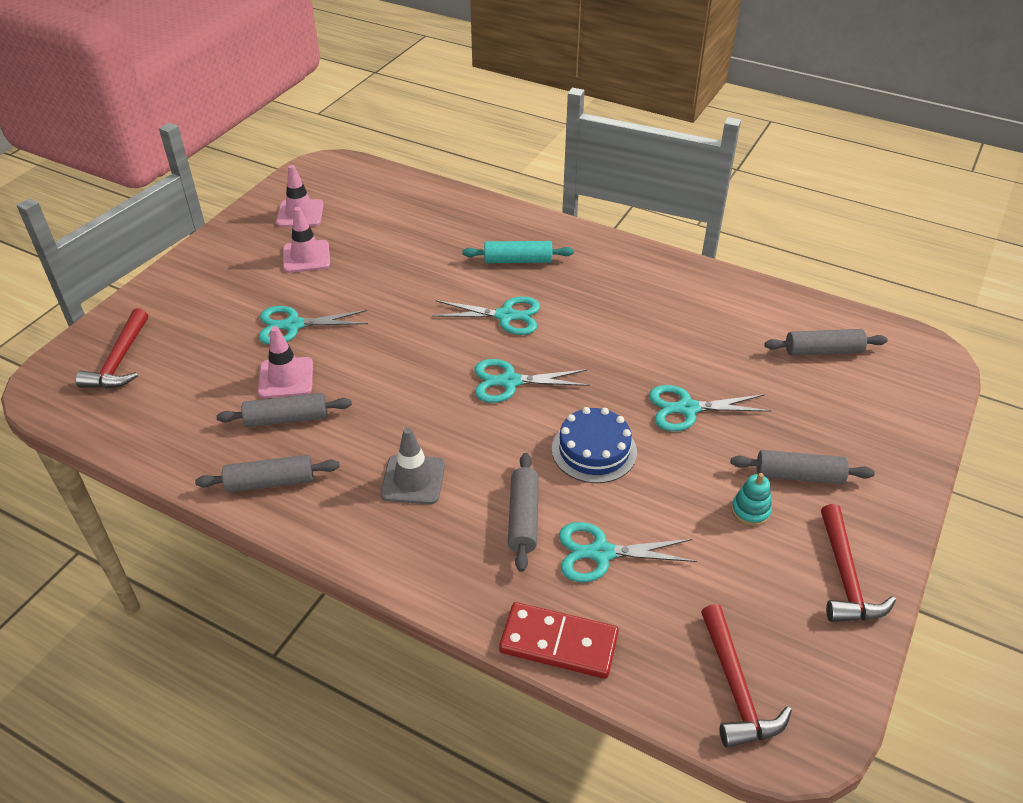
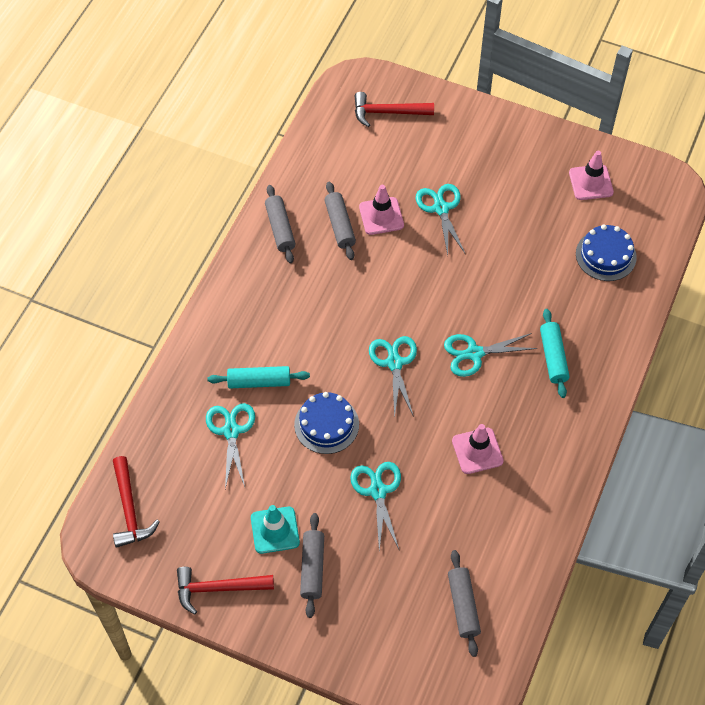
camera: 85 degrees right, 15 degrees up
pink traffic cone [283,207,330,273] -> pink traffic cone moved to [452,424,504,474]
grey traffic cone [380,427,445,504] -> none
turquoise scissors [432,297,540,335] -> turquoise scissors turned 75 degrees clockwise [444,333,538,377]
red domino [499,602,619,679] -> none
grey rolling pin [508,453,539,572] -> turquoise rolling pin [207,366,310,388]
red hammer [701,604,792,748] -> red hammer turned 90 degrees counterclockwise [113,456,160,548]
turquoise stacking toy [731,473,772,526] -> turquoise traffic cone [251,505,300,554]
none -> blue cake [576,224,637,281]

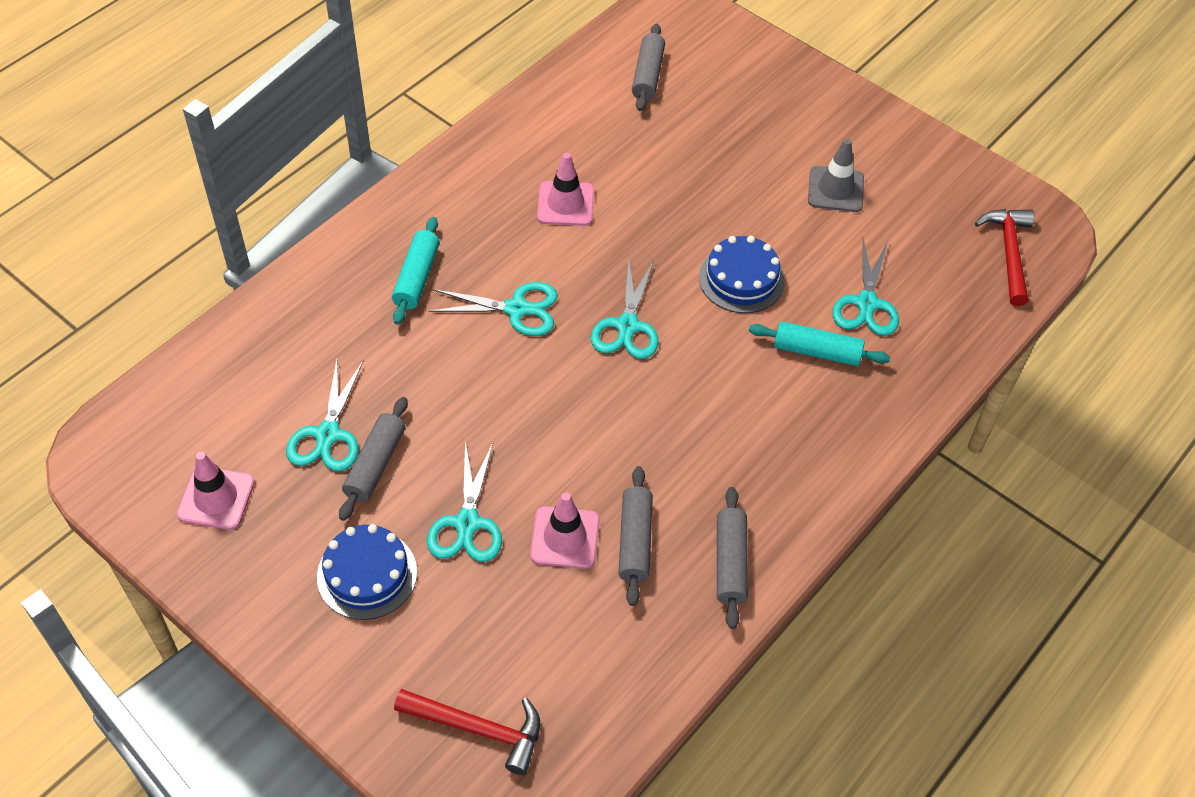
camera: 165 degrees left, 5 degrees down
red hammer [177,567,274,615] -> none
turquoise traffic cone [251,505,300,554] -> grey traffic cone [808,139,864,212]
grey rolling pin [300,513,324,618] -> grey rolling pin moved to [339,397,408,521]
turquoise scissors [350,462,401,551] -> turquoise scissors moved to [286,360,363,471]
blue cake [576,224,637,281] -> blue cake moved to [317,524,417,620]

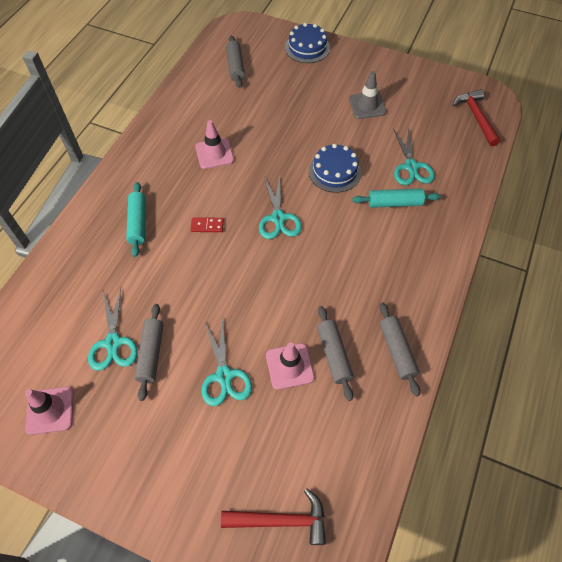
camera: 15 degrees left, 5 degrees up
blue cake [317,524,417,620] -> blue cake moved to [285,23,330,63]
turquoise scissors [429,282,558,336] -> red domino [191,217,224,232]

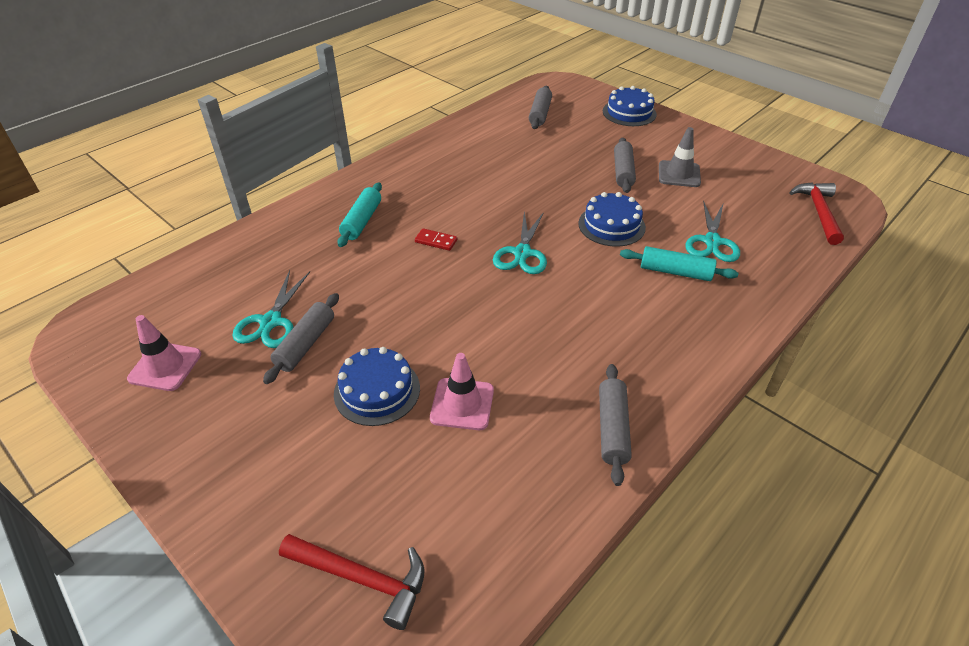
camera: 20 degrees right, 15 degrees down
pink traffic cone [195,120,234,169] -> none
turquoise scissors [201,317,252,406] -> blue cake [334,347,420,426]
grey rolling pin [317,306,354,401] -> grey rolling pin moved to [614,138,636,193]

